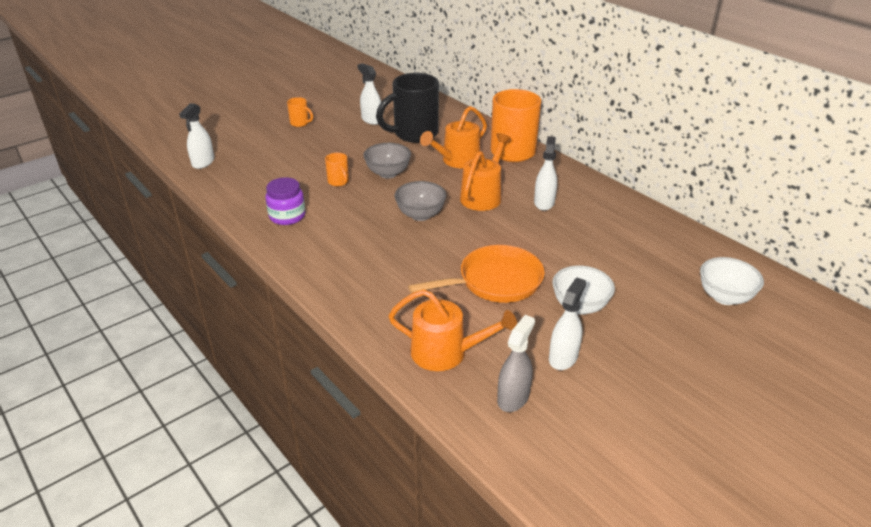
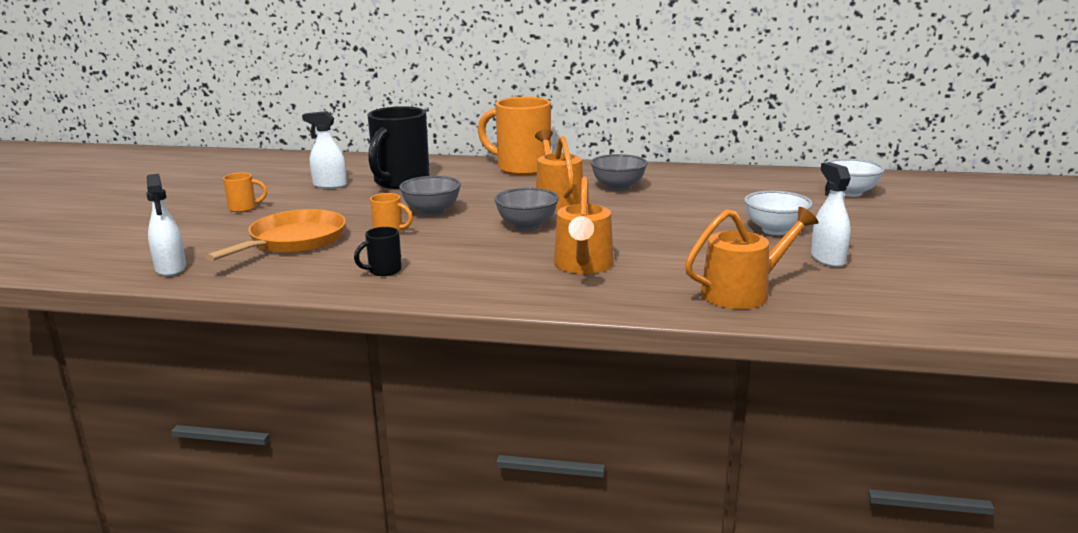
camera: 40 degrees left, 15 degrees down
purple jar [265,177,305,225] -> black mug [354,227,402,276]
orange pan [408,245,545,303] -> orange pan moved to [205,209,346,261]
orange watering can [420,106,487,168] -> orange watering can moved to [554,177,614,274]
grey spray bottle [497,315,535,412] -> none
white spray bottle [534,136,557,211] -> grey bowl [590,154,648,191]

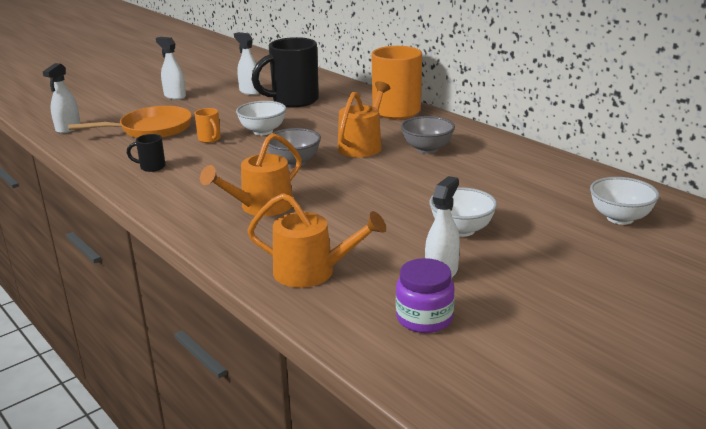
camera: 40 degrees right, 5 degrees up
orange mug [223,172,267,212] -> white spray bottle [156,37,186,100]
grey bowl [399,176,461,217] -> white bowl [236,101,286,135]
none -> purple jar [396,258,455,333]

